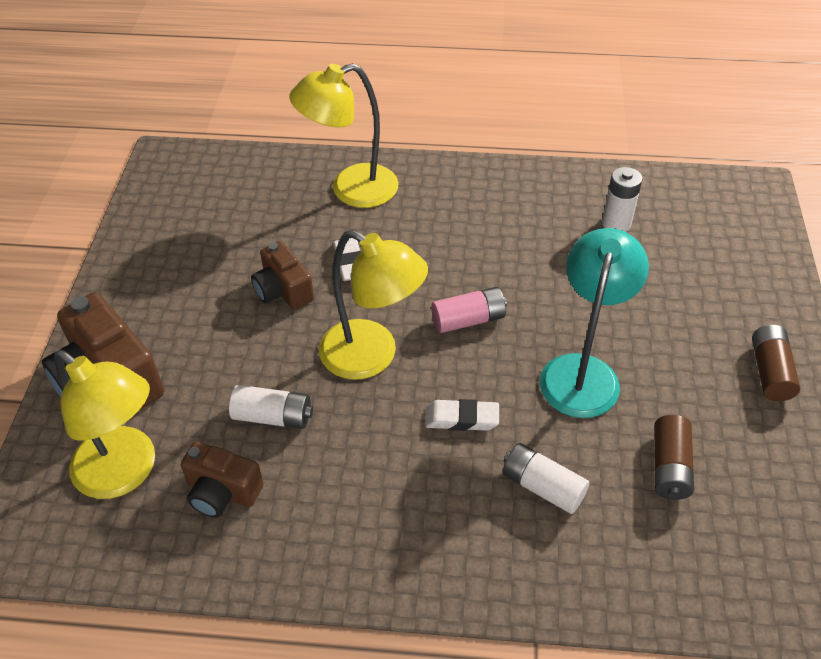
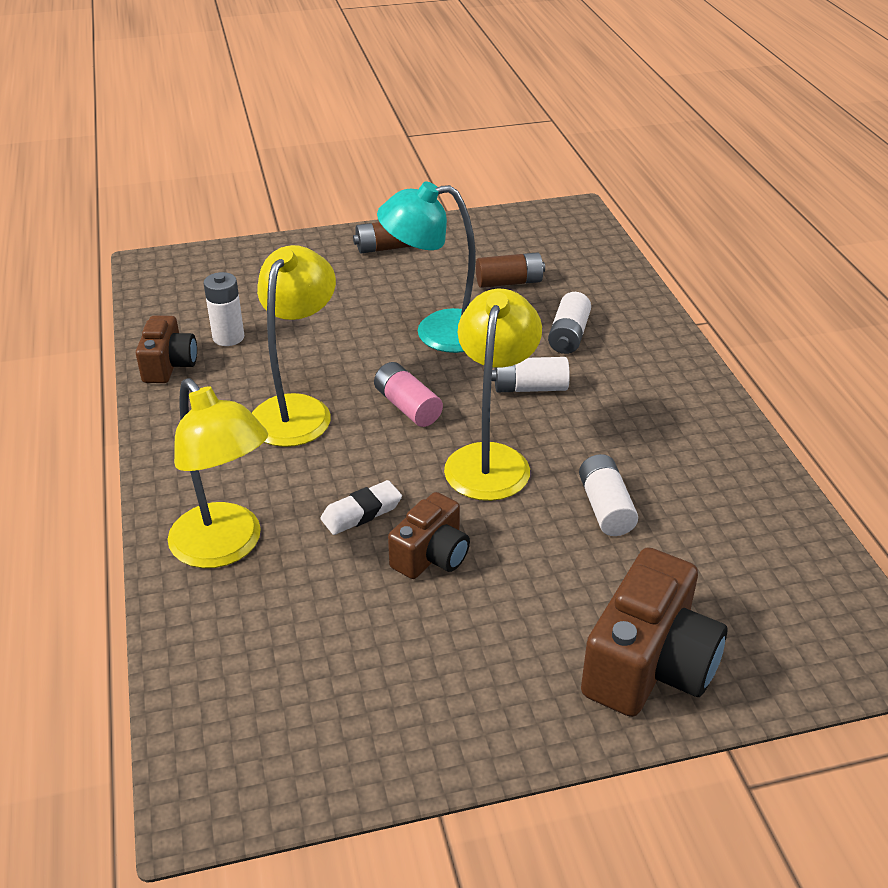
camera: 110 degrees left, 10 degrees down
yellow lamp [54,350,155,499] -> yellow lamp moved to [252,245,336,447]
brown camera [181,442,264,518] -> brown camera moved to [136,315,197,383]
white eraser [425,399,499,431] -> white battery [492,357,570,392]

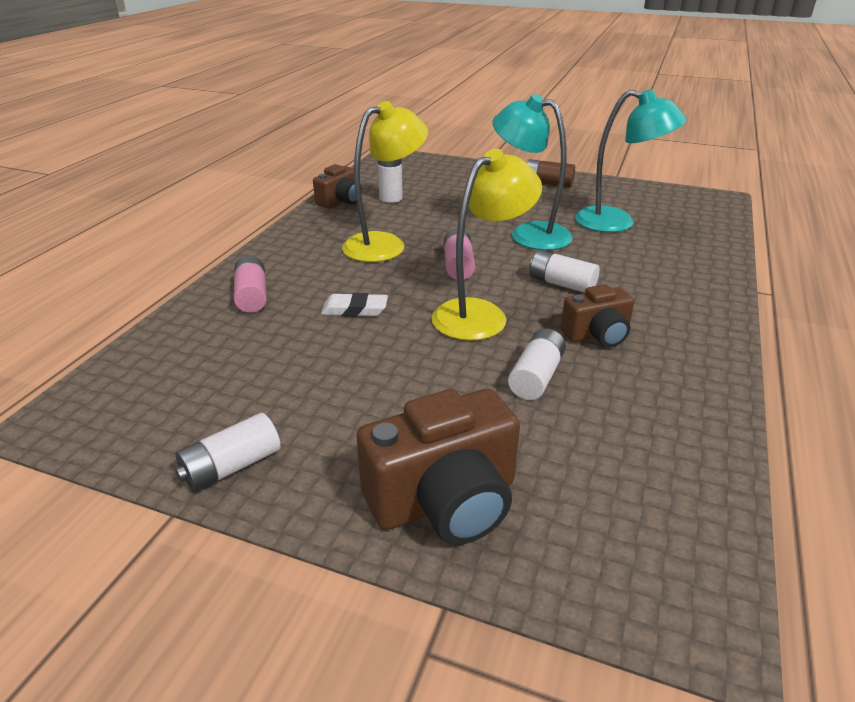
camera: 35 degrees right, 5 degrees down
yellow lamp [168,378,268,568] -> pink battery [234,256,267,313]
brown camera [388,492,470,579] -> brown camera moved to [561,284,635,347]
brown battery [476,252,545,288] -> turquoise lamp [575,89,687,232]
white battery [548,292,591,354] -> white battery moved to [175,413,280,492]

